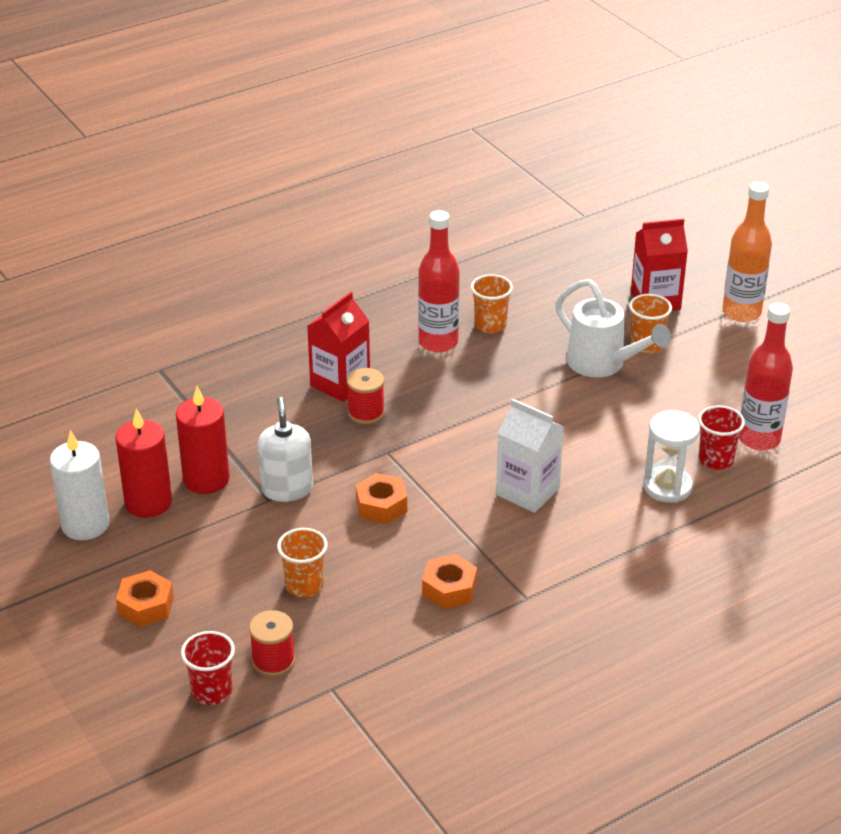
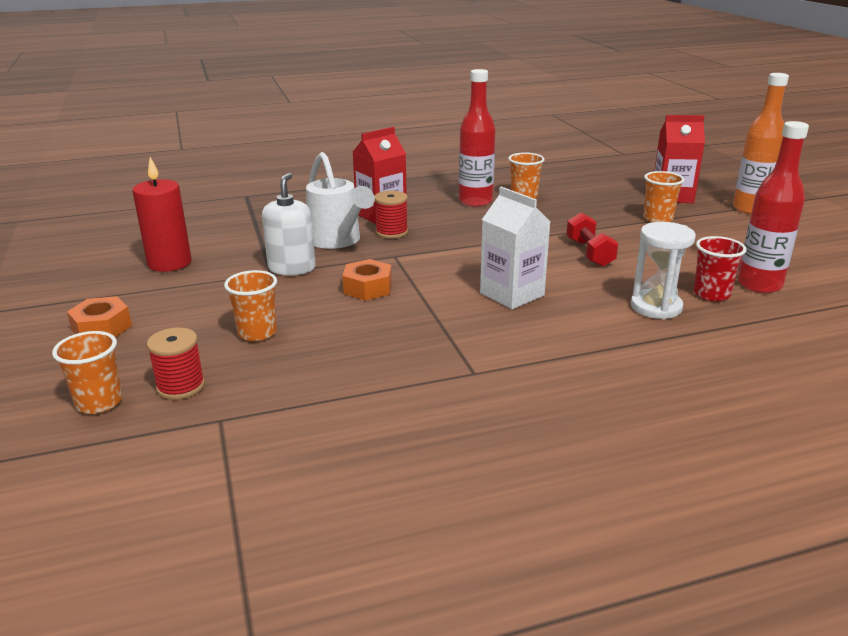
camera: 15 degrees right, 10 degrees down
white candle [50,430,109,540] -> none
red candle [176,386,230,494] -> none
red cup [181,631,235,705] -> orange cup [52,331,122,414]
orange nut [422,554,477,609] -> none
white watering can [555,279,671,377] -> white watering can moved to [306,152,375,249]
none -> red dumbbell [566,213,618,267]

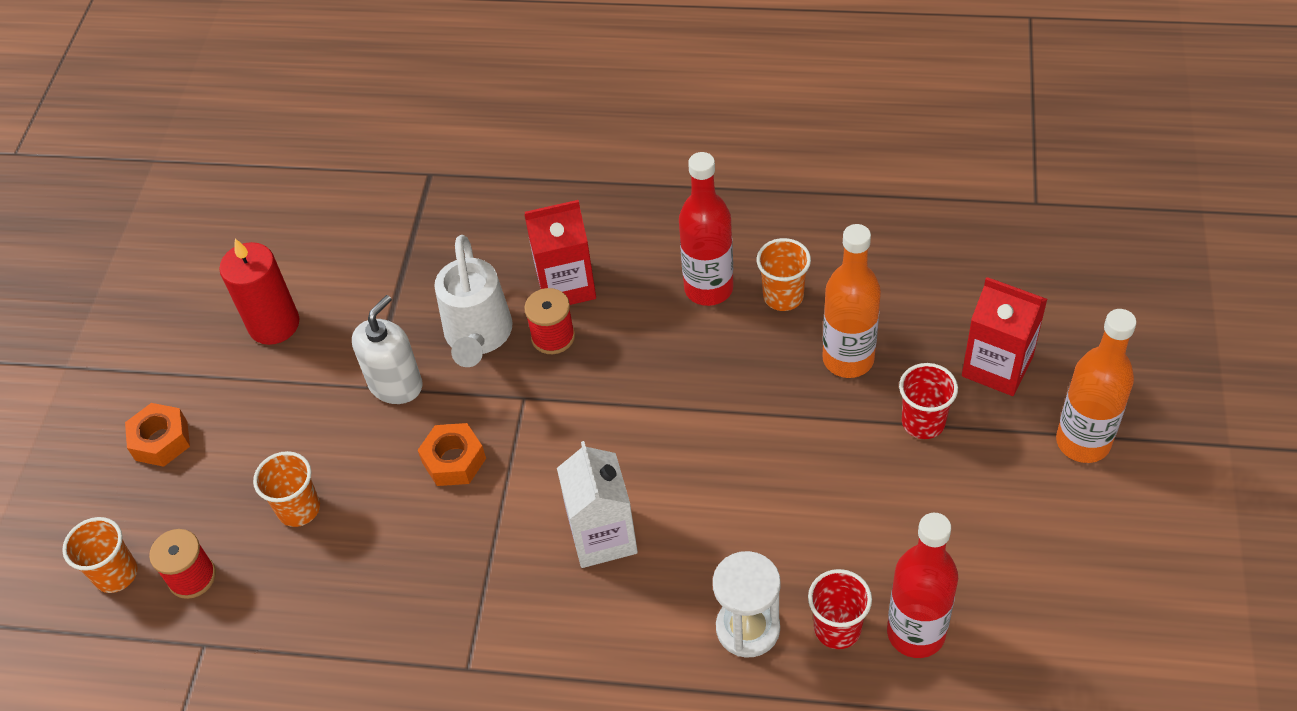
camera: 30 degrees right, 25 degrees up
red dumbbell [566,213,618,267] -> none
orange cup [643,171,685,222] -> red cup [899,363,958,439]
none -> orange bottle [823,224,881,378]

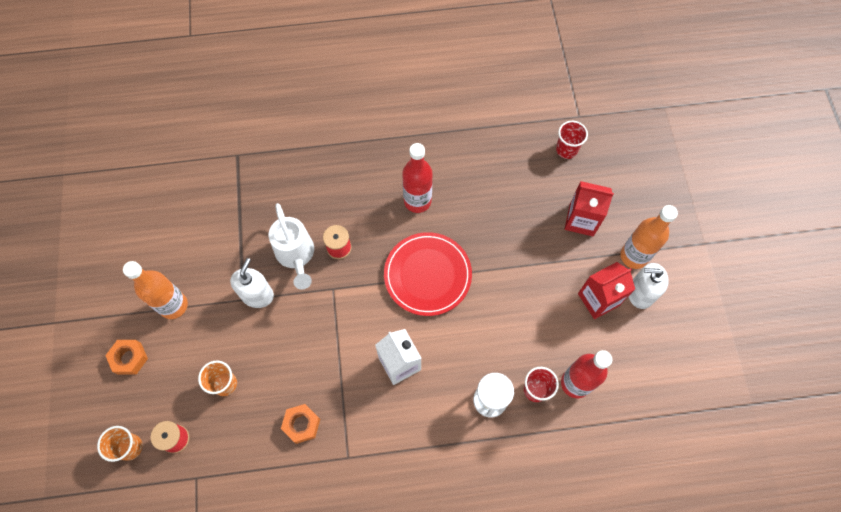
camera: 20 degrees left, 15 degrees up
red candle [219,239,299,345] -> none
orange nut [418,423,486,486] -> orange nut moved to [281,404,320,444]
red carton [524,200,596,305] -> red carton moved to [578,262,635,319]
orange cup [757,238,811,311] -> none
orange bottle [823,224,881,378] -> orange bottle moved to [123,261,188,319]
red cup [899,363,958,439] -> red cup moved to [556,121,588,159]
none -> red plate [384,232,472,316]
none -> white soap dispenser [628,263,669,309]

